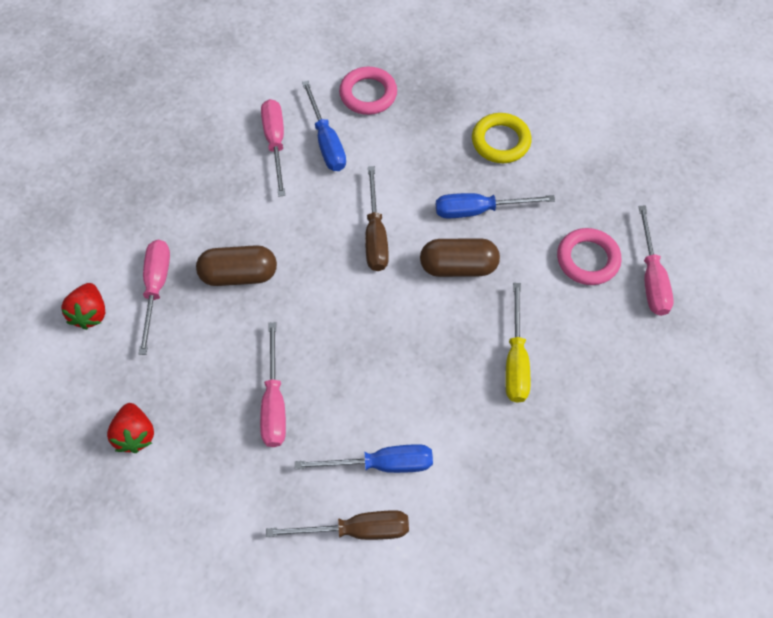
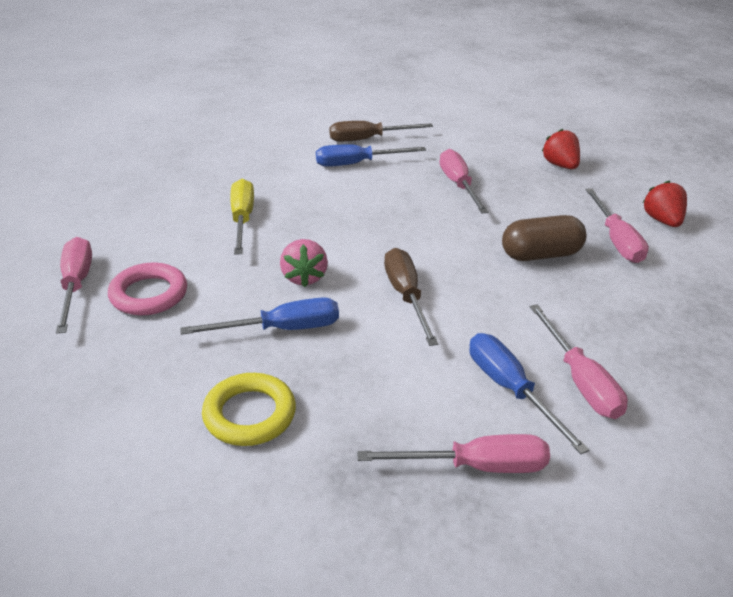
camera: 170 degrees right, 25 degrees down
pink ring [339,67,397,115] -> pink screwdriver [357,434,550,473]
brown capsule [420,238,500,277] -> pink strawberry [280,239,328,287]

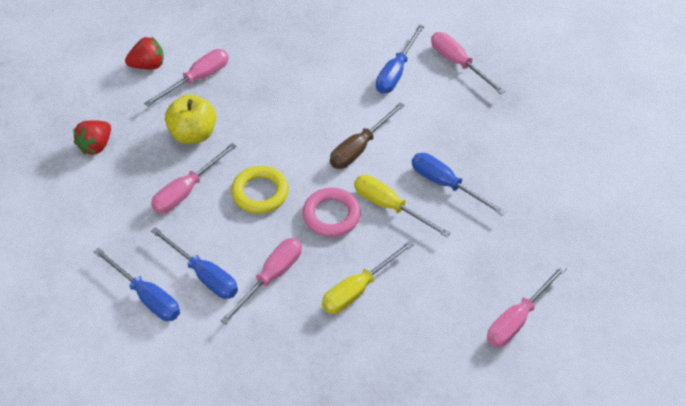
camera: 125 degrees left, 15 degrees up
pink ring [108,263,187,315] -> pink ring moved to [302,188,361,237]
yellow ring [202,373,296,446] -> yellow ring moved to [231,166,289,214]
pink strawberry [280,239,328,287] -> yellow screwdriver [354,175,450,237]
brown screwdriver [330,121,433,142] -> blue screwdriver [94,248,180,321]
brown capsule [502,215,586,261] -> none
pink screwdriver [530,304,628,419] -> pink screwdriver moved to [220,238,302,325]
red strawberry [643,180,687,227] -> red strawberry turned 150 degrees counterclockwise [125,36,164,70]
none -> yellow apple [165,94,216,144]

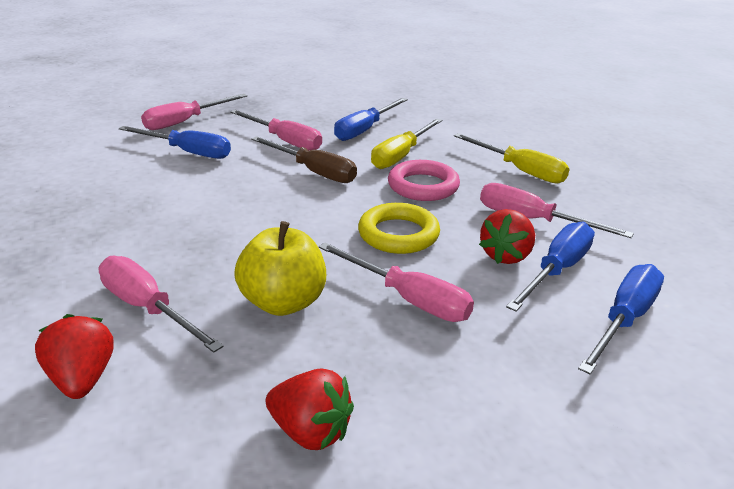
camera: 95 degrees left, 20 degrees down
pink screwdriver [487,265,567,347] -> pink screwdriver moved to [230,110,322,151]
none -> red strawberry [479,209,535,264]

